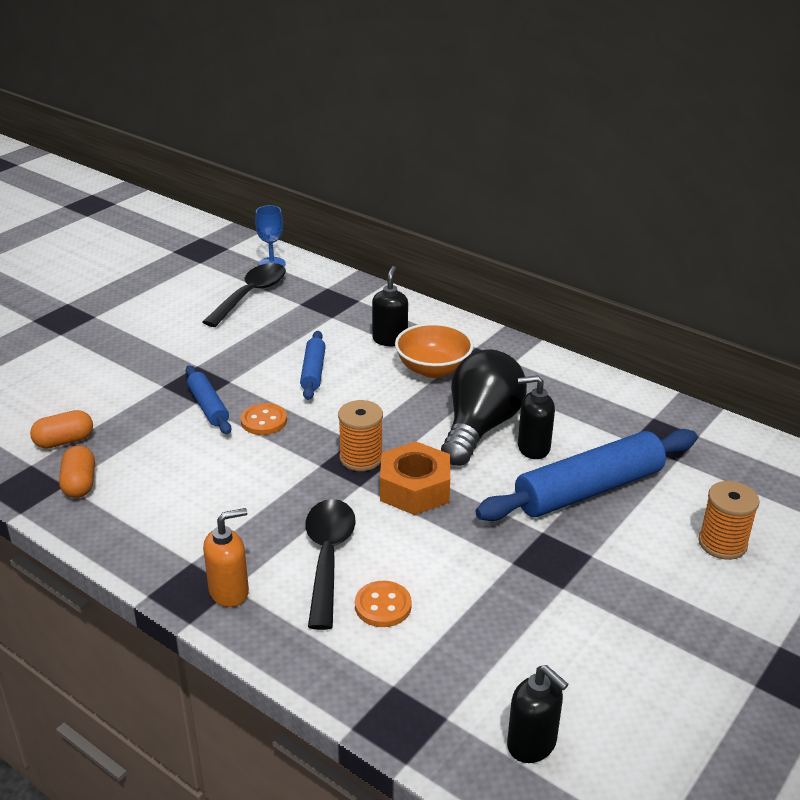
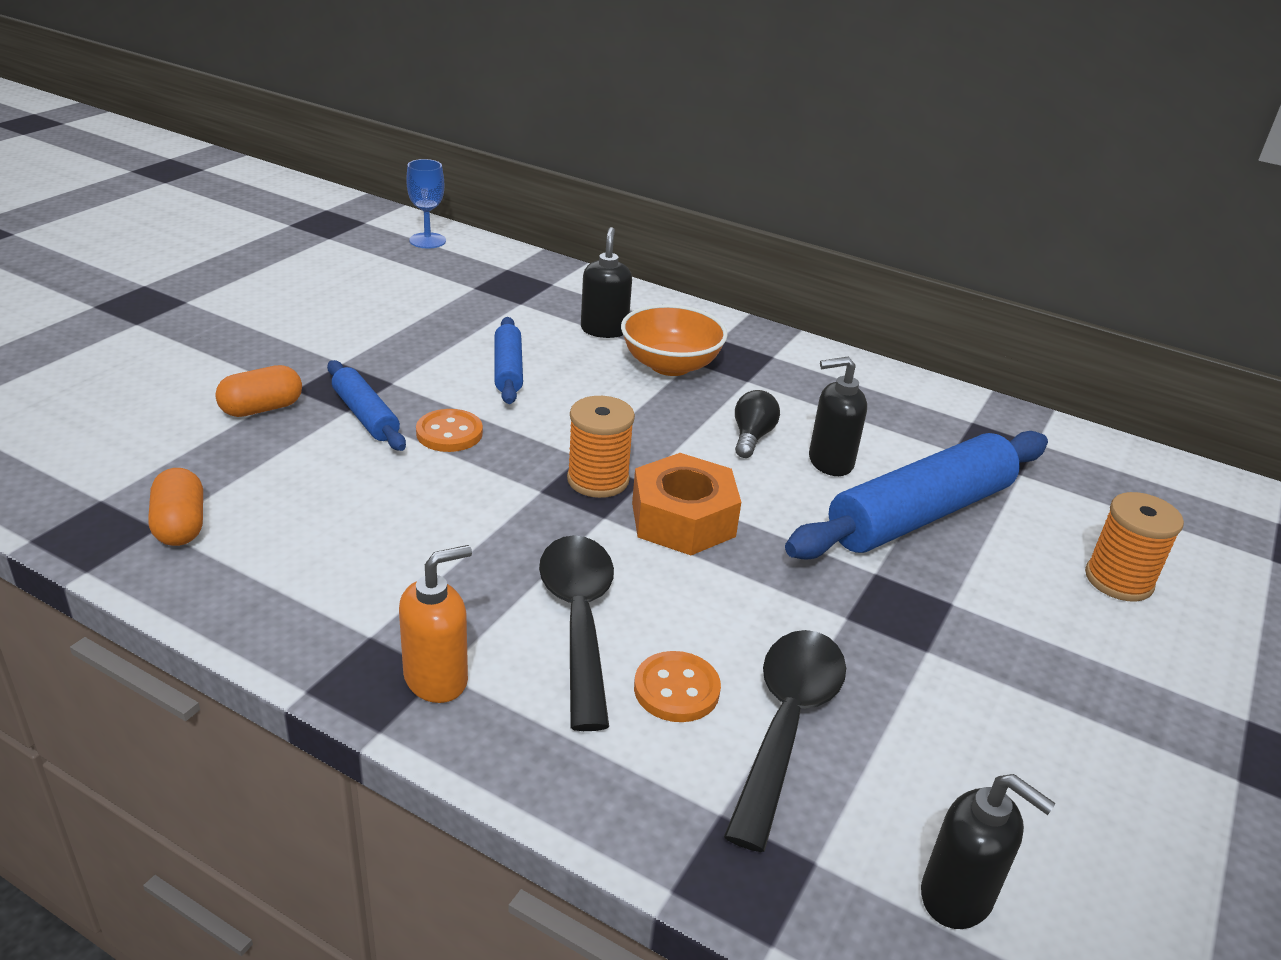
camera: 10 degrees left, 0 degrees up
orange capsule [30,410,93,449] -> orange capsule moved to [215,365,302,417]
black spoon [203,263,286,327] -> black spoon moved to [724,630,846,852]
black light bulb [441,349,527,466] -> black light bulb [735,390,780,458], size x0.44

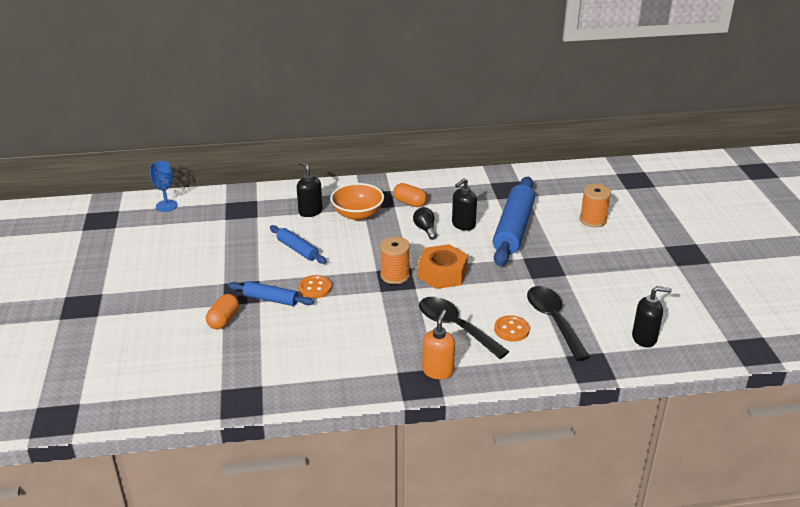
camera: 35 degrees left, 0 degrees up
orange capsule [148,468,203,546] -> orange capsule moved to [393,183,427,207]

